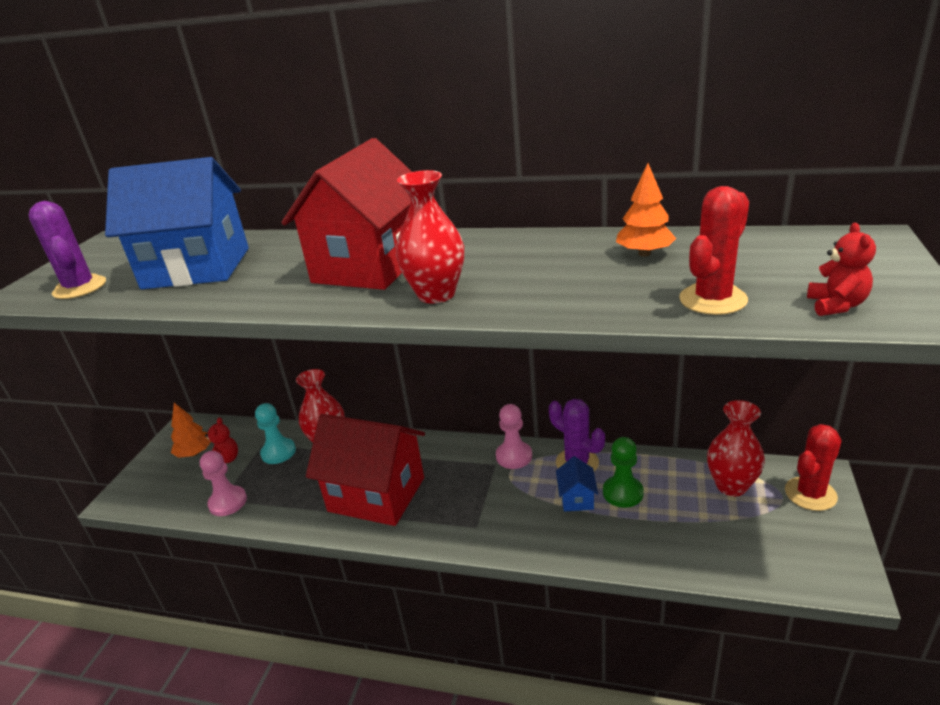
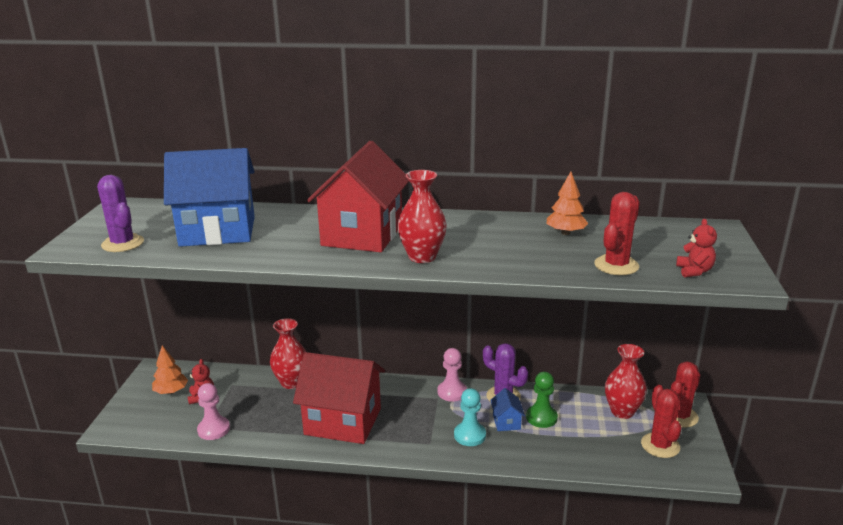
camera: 10 degrees left, 5 degrees down
turquoise pawn [255,403,296,464] -> turquoise pawn moved to [454,388,486,446]
none -> red cactus [641,385,681,458]

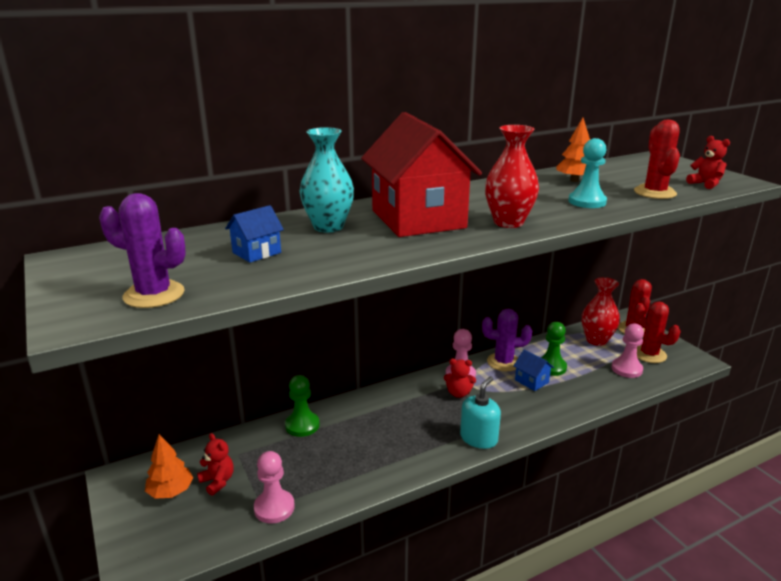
camera: 35 degrees left, 0 degrees up
blue house [164,148,255,247] -> blue house [225,205,284,263], size x0.41
red vase [270,318,306,389] -> green pawn [285,375,320,437]
red house [293,352,385,444] -> none
turquoise pawn [454,388,486,446] -> turquoise pawn moved to [568,138,607,208]
none -> turquoise vase [299,127,354,232]
none -> red teddy bear [444,359,476,398]
none -> turquoise soap dispenser [460,376,501,449]
none -> pink pawn [611,323,644,378]

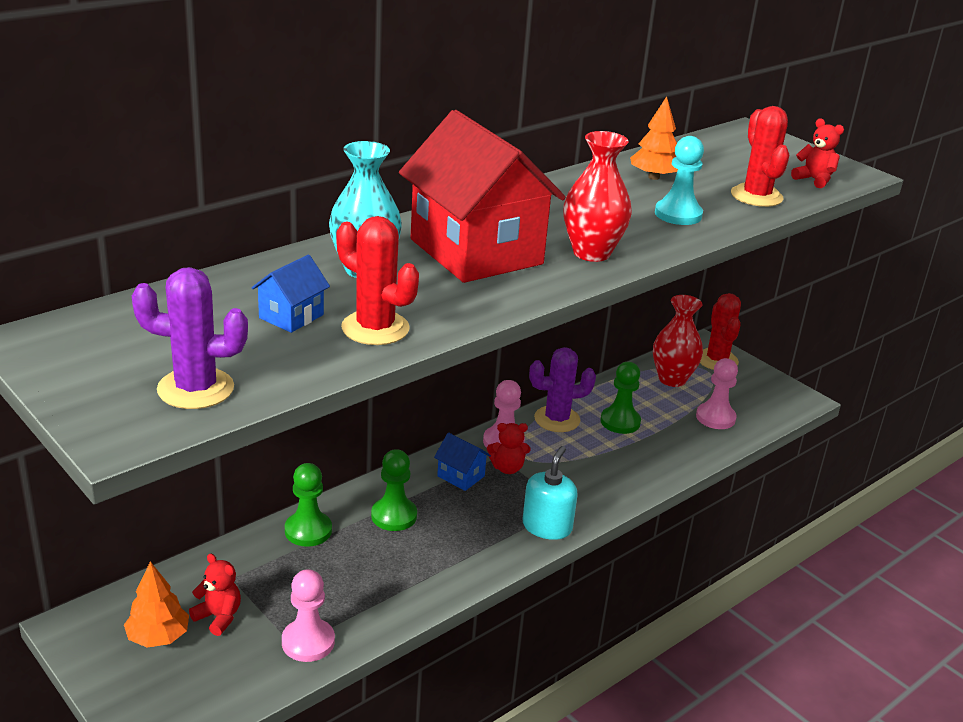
camera: 15 degrees left, 5 degrees up
blue house [513,349,554,391] -> blue house moved to [434,432,491,491]
red cactus [633,301,681,363] -> red cactus moved to [336,216,419,345]
none -> green pawn [371,449,417,531]

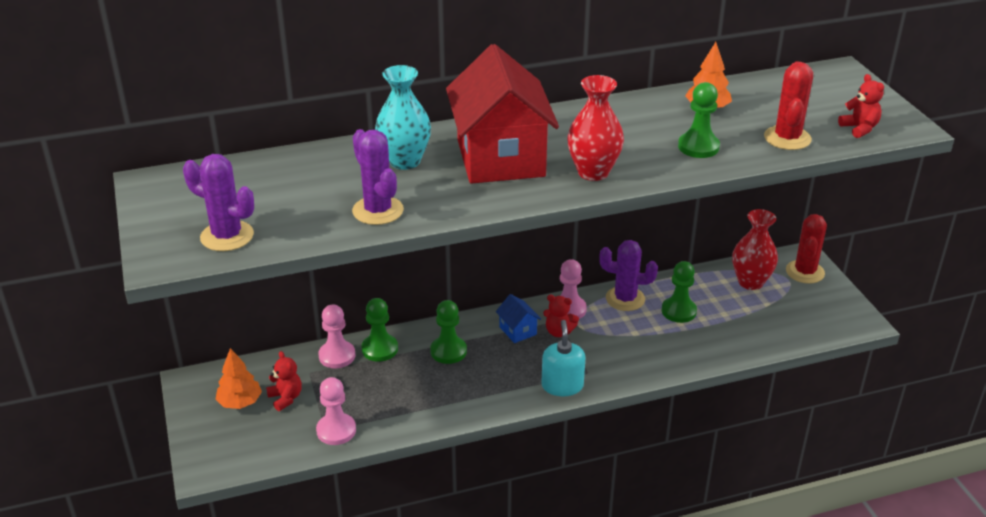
camera: 25 degrees right, 5 degrees up
blue house [251,254,330,333] -> none
red cactus [336,216,419,345] -> purple cactus [352,129,404,225]
turquoise soap dispenser [522,446,578,540] -> turquoise soap dispenser turned 45 degrees counterclockwise [541,320,586,396]
turquoise pawn [655,136,704,225] -> green pawn [678,82,720,158]
pink pawn [696,358,738,429] -> pink pawn moved to [318,304,356,368]

